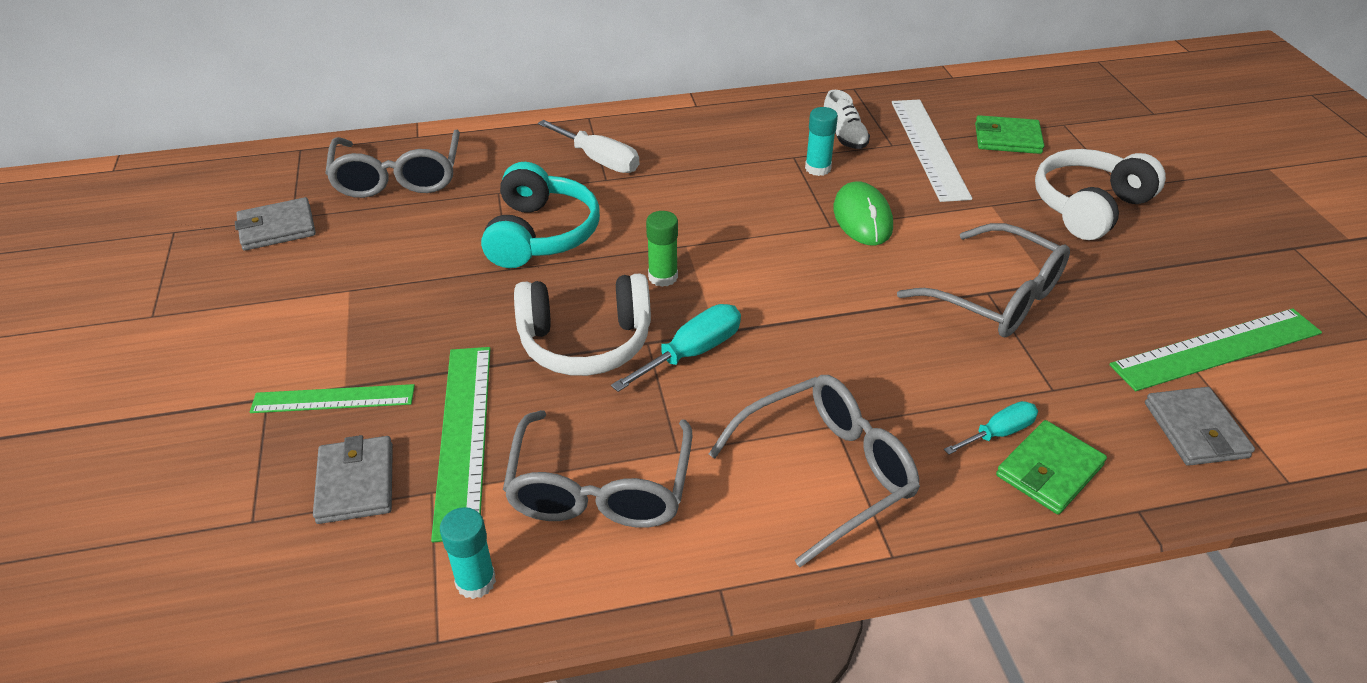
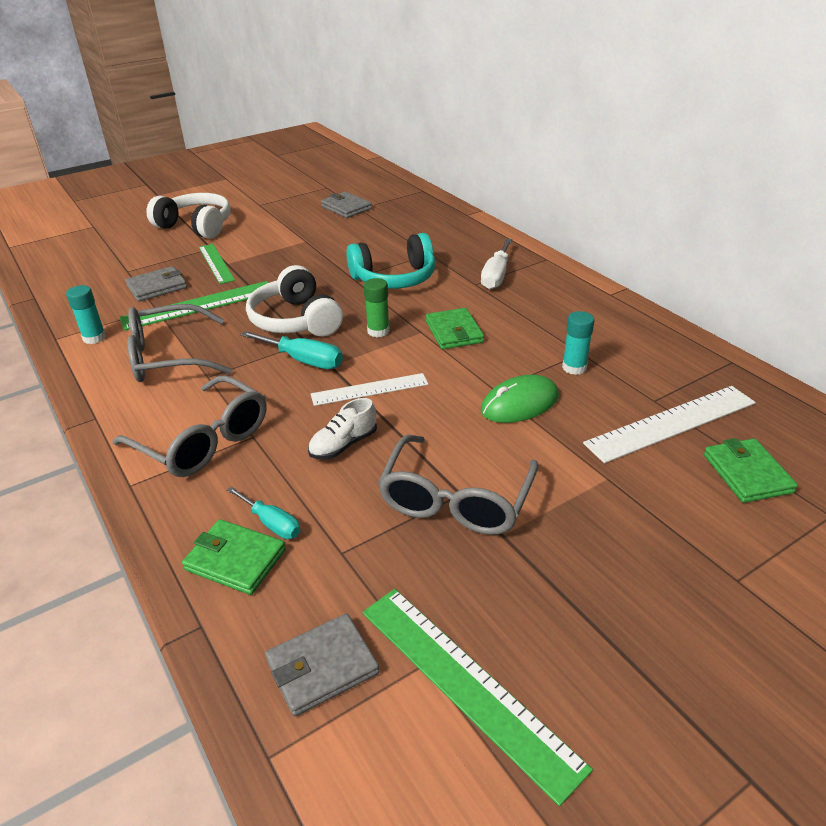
camera: 70 degrees right, 5 degrees down
grey glasses [325,130,460,198] -> none
white shoe [824,90,870,149] -> white shoe moved to [308,398,377,460]
white headphones [1035,149,1166,240] -> white headphones moved to [146,193,230,239]
none -> white ruler [311,373,428,406]
none -> green wallet [426,308,484,349]

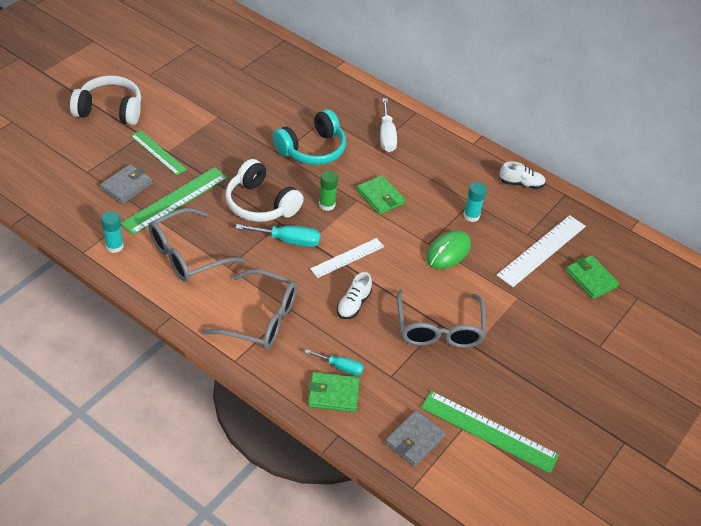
camera: 25 degrees left, 10 degrees up
grey wallet [321,192,372,218] -> none
none -> white shoe [499,161,546,189]

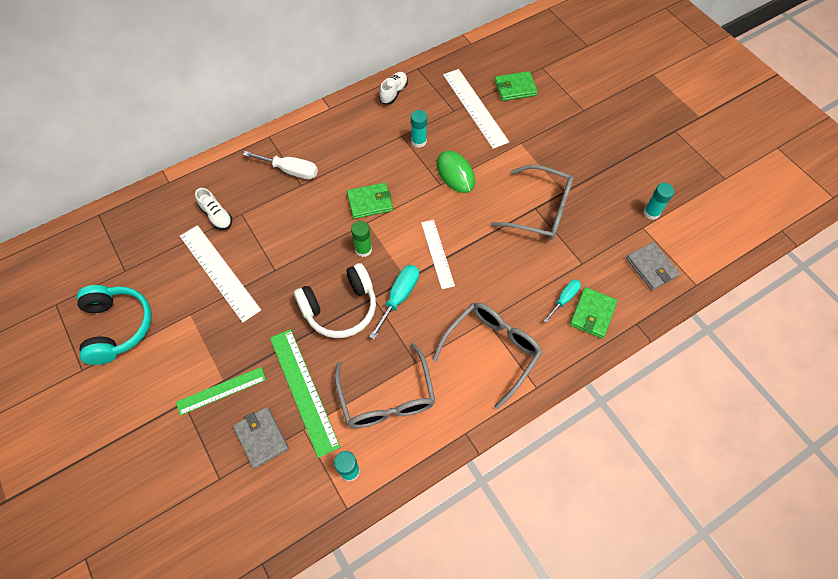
camera: 65 degrees left, 15 degrees up
white headphones [70,75,141,125] -> none
turquoise headphones [273,109,346,165] -> turquoise headphones moved to [77,285,152,365]
white shoe [337,272,372,319] -> white shoe moved to [195,188,232,230]
green ruler [421,391,559,473] -> turquoise glue stick [643,183,674,220]
none -> white ruler [180,225,261,322]

